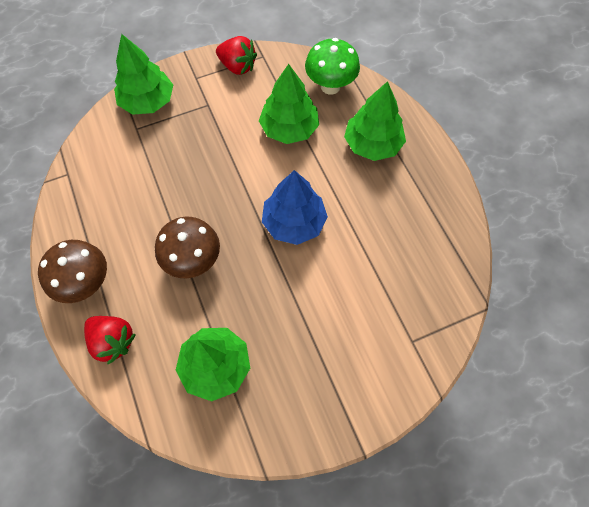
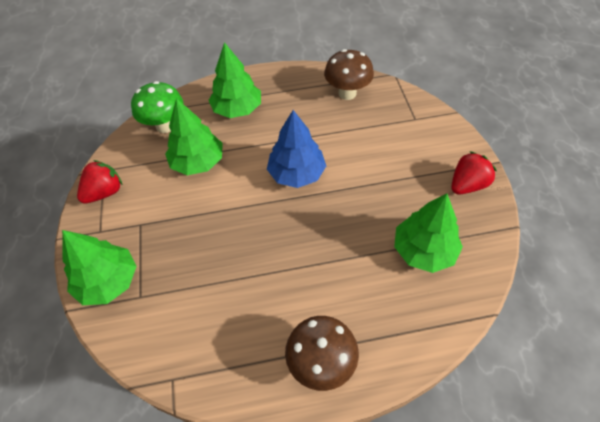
camera: 75 degrees left, 10 degrees down
red strawberry [84,316,136,364] -> red strawberry moved to [451,151,497,195]
brown mushroom [155,217,220,278] -> brown mushroom moved to [324,49,374,100]

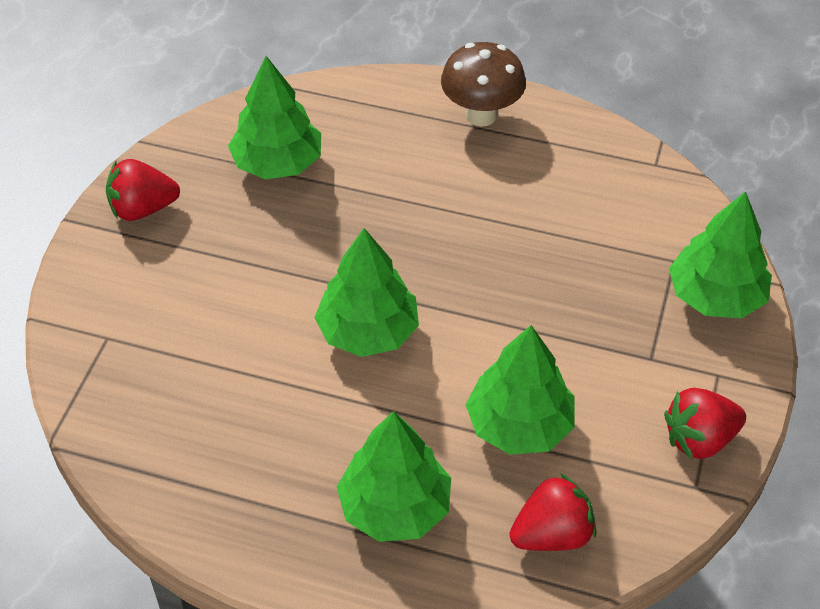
camera: 155 degrees left, 5 degrees down
green mushroom [131,81,183,133] -> red strawberry [509,473,596,551]
blue tree [267,110,326,188] -> green tree [314,228,419,357]
brown mushroom [324,49,374,100] -> none

